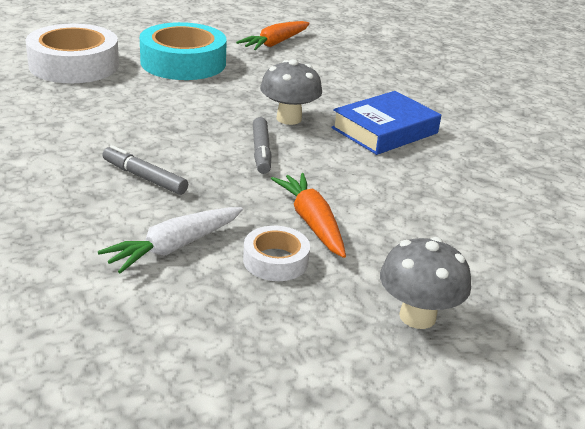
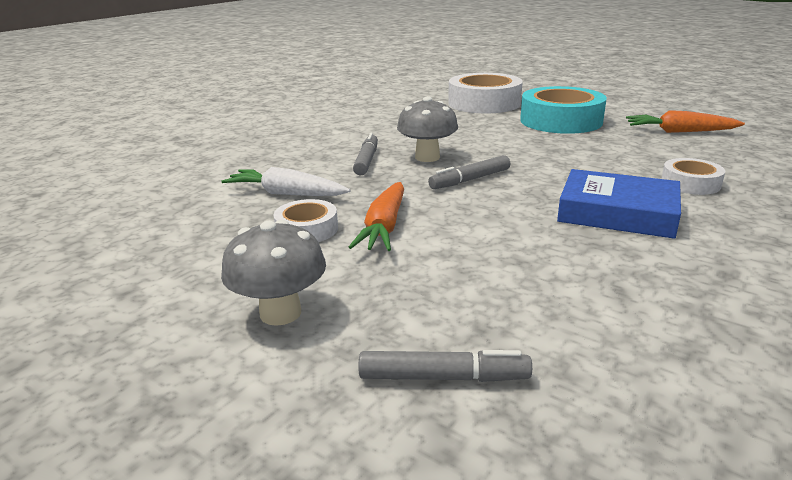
camera: 65 degrees right, 5 degrees down
grey mushroom [260,59,322,125] -> grey mushroom moved to [397,96,458,162]
orange carrot [271,173,346,258] -> orange carrot turned 150 degrees clockwise [349,182,404,251]
none -> grey marker [358,350,532,382]
none -> white tape [661,158,725,195]

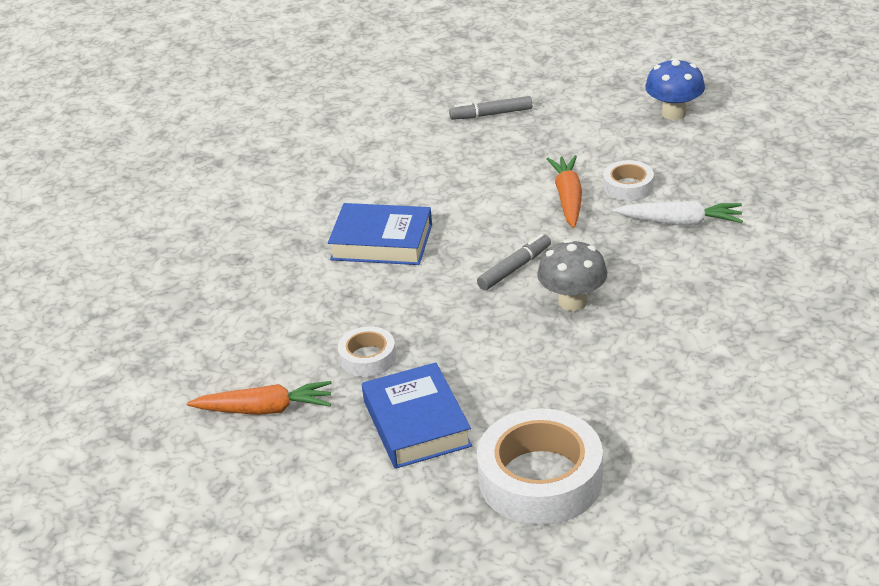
camera: 170 degrees right, 10 degrees up
grey mushroom [221,220,326,326] -> none
grey marker [353,133,378,176] -> none
turquoise tape [520,86,607,134] -> blue book [362,362,472,469]
white tape [661,158,725,195] -> white tape moved to [338,326,396,377]
none -> blue mushroom [645,58,705,120]

